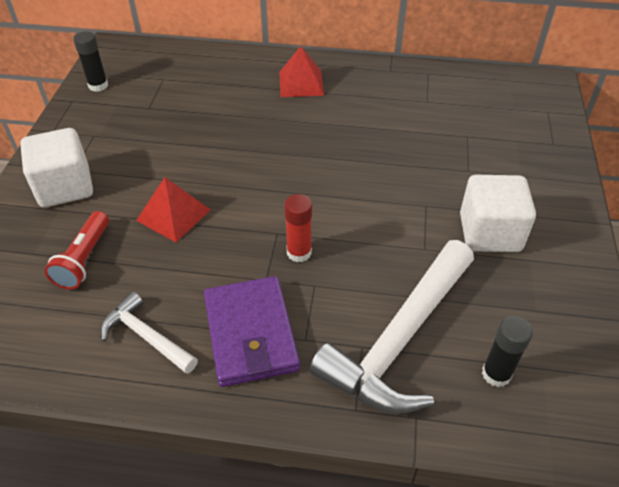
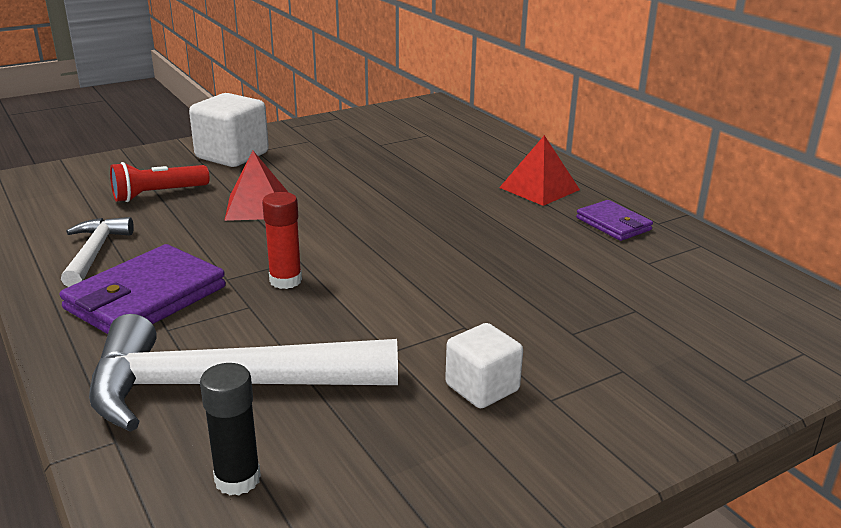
camera: 50 degrees right, 20 degrees down
black glue stick [73,31,108,92] -> none
white cube [460,175,536,252] -> white cube [445,323,523,408], size x0.63
none -> purple wallet [576,200,653,241]

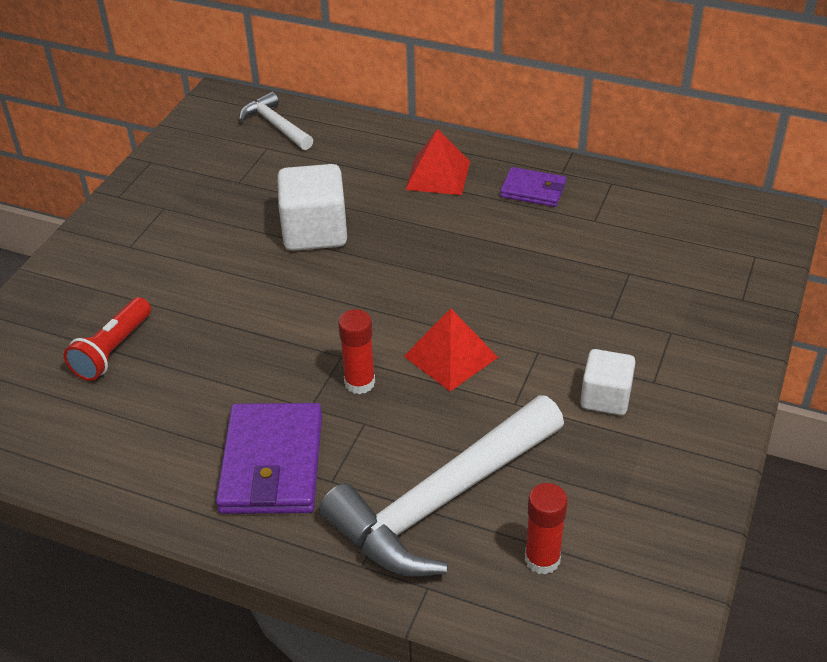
camera: 35 degrees left, 15 degrees up
white hammer [61,217,134,287] -> white hammer moved to [239,92,313,150]
white cube [189,93,269,167] -> white cube moved to [277,164,347,251]
black glue stick [200,363,261,496] -> red glue stick [525,483,568,575]
red pyramid [224,151,289,221] -> red pyramid moved to [404,308,498,391]

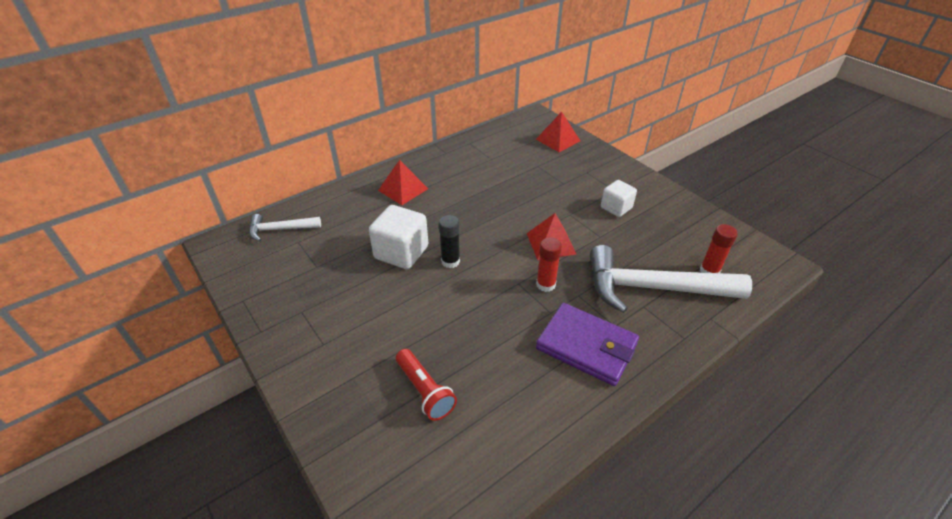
camera: 60 degrees left, 0 degrees up
white hammer [319,395,564,577] -> white hammer turned 105 degrees clockwise [590,245,752,313]
purple wallet [500,167,566,207] -> none
none -> black glue stick [439,215,460,268]
none -> red pyramid [536,112,580,152]

